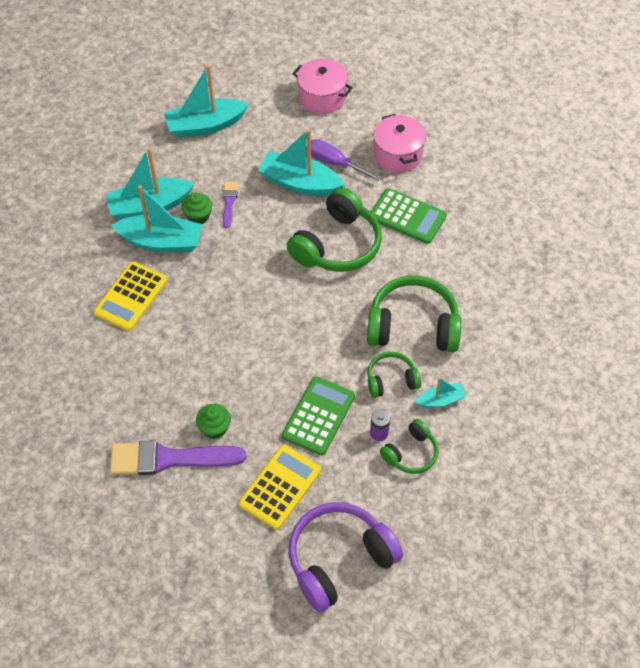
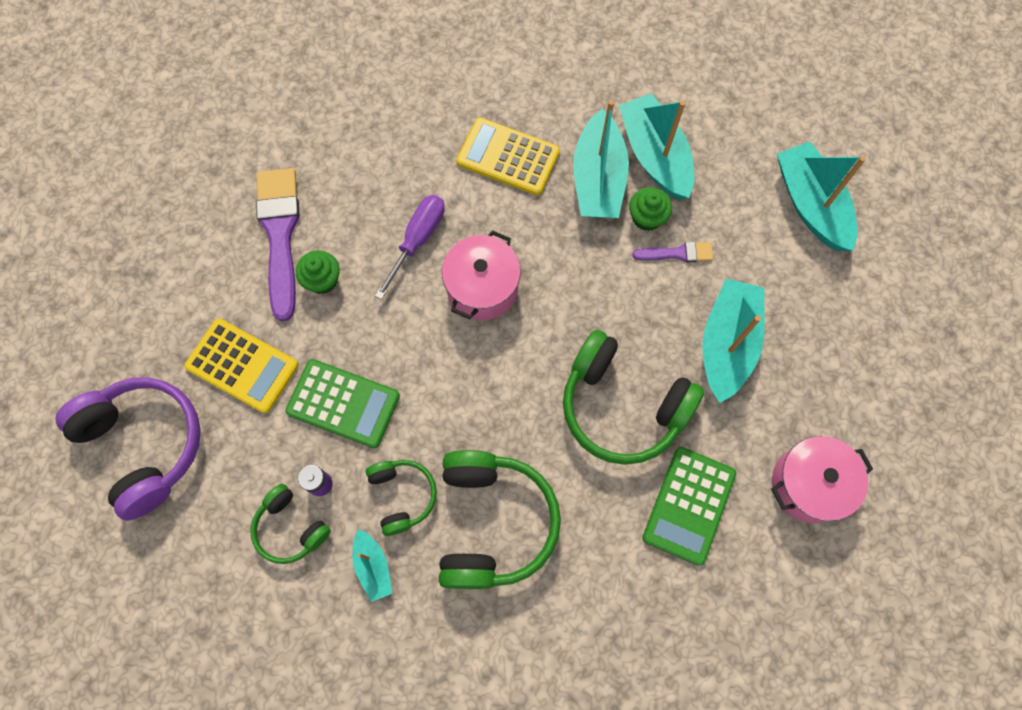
camera: 85 degrees right, 15 degrees up
pink pot [292,59,353,114] -> pink pot moved to [442,230,521,320]
purple screwdriver [311,139,382,181] -> purple screwdriver moved to [375,195,445,299]

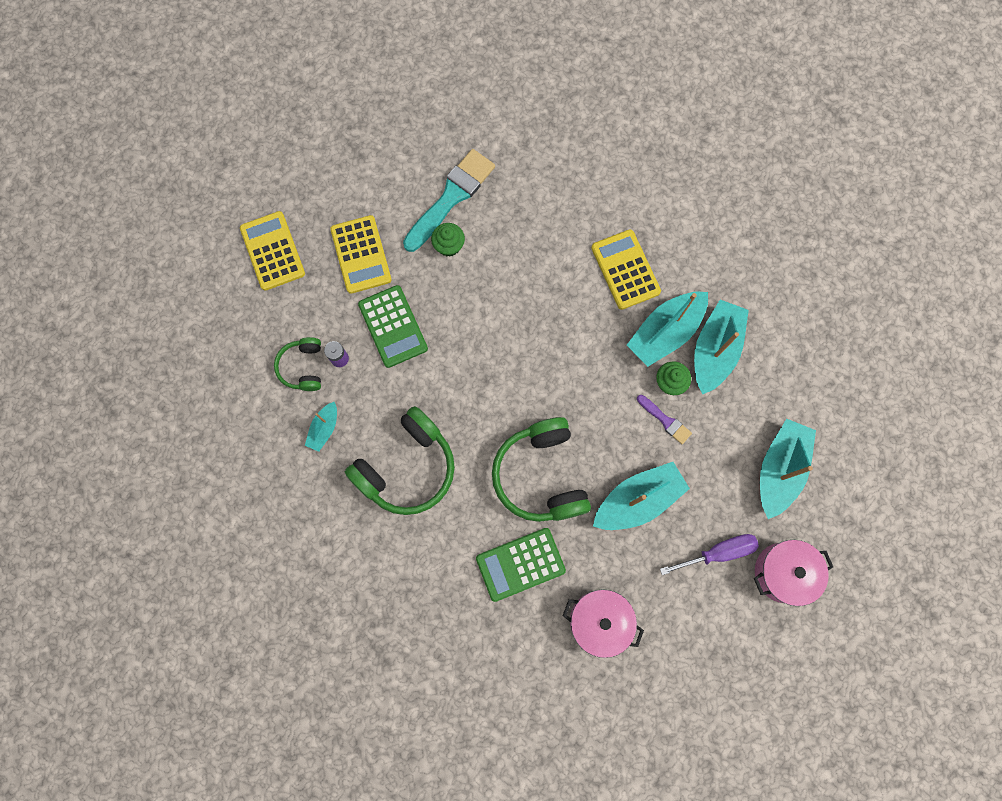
camera: 45 degrees right, 5 degrees up
purple headphones [55,377,201,521] -> yellow calculator [240,211,305,291]
purple brush [256,168,300,321] -> turquoise brush [403,149,495,252]
green headphones [366,460,437,536] -> none
purple screwdriver [375,195,445,299] -> purple screwdriver moved to [660,534,759,575]
pink pot [442,230,521,320] -> pink pot moved to [754,540,833,606]

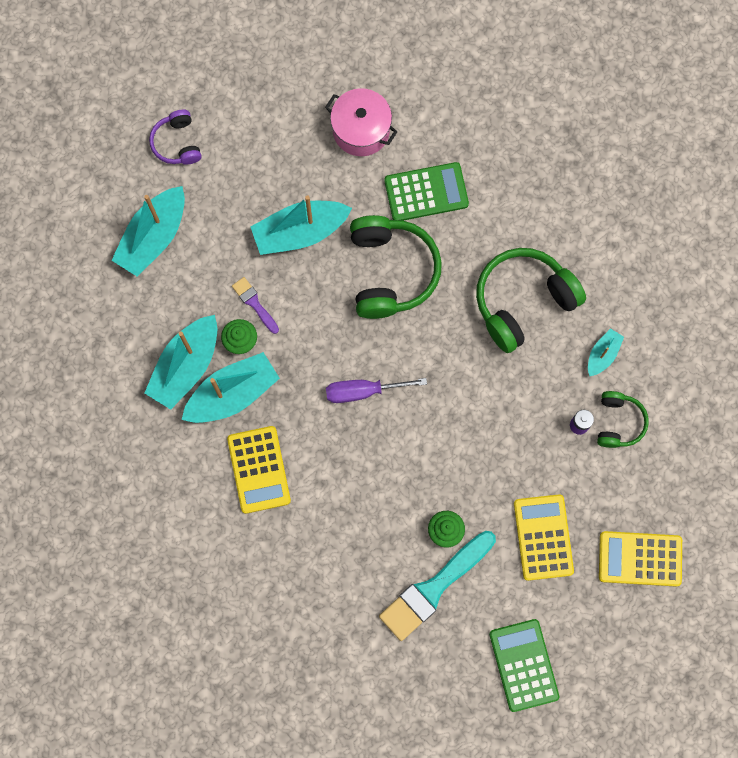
camera: 170 degrees left, 0 degrees up
yellow calculator [240,211,305,291] -> yellow calculator turned 105 degrees clockwise [599,531,682,586]
green calculator [358,285,428,368] -> green calculator moved to [489,619,559,712]
purple screwdriver [660,534,759,575] -> purple screwdriver moved to [326,378,427,403]
pink pot [754,540,833,606] -> purple headphones [149,109,202,164]

